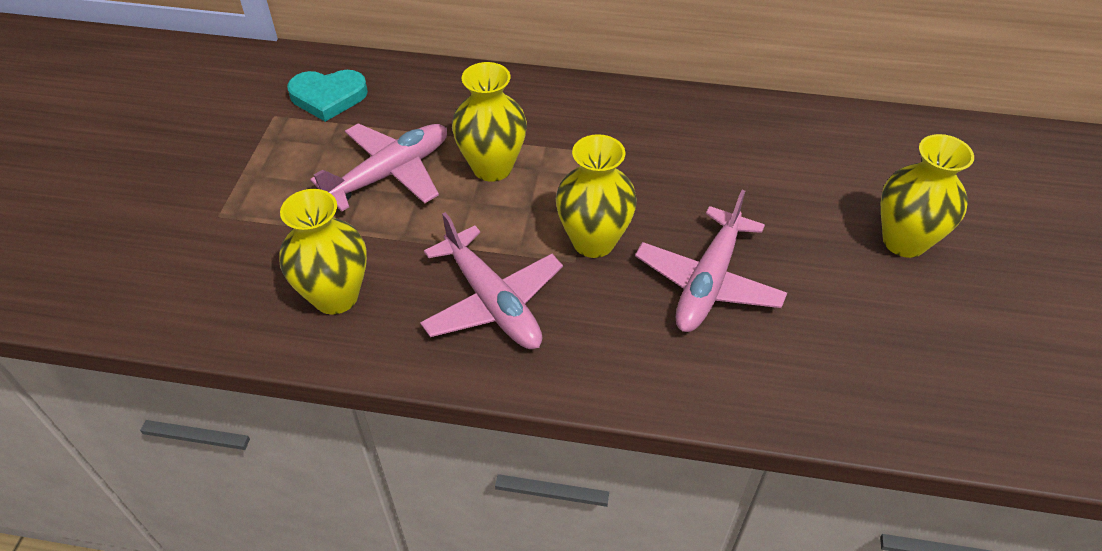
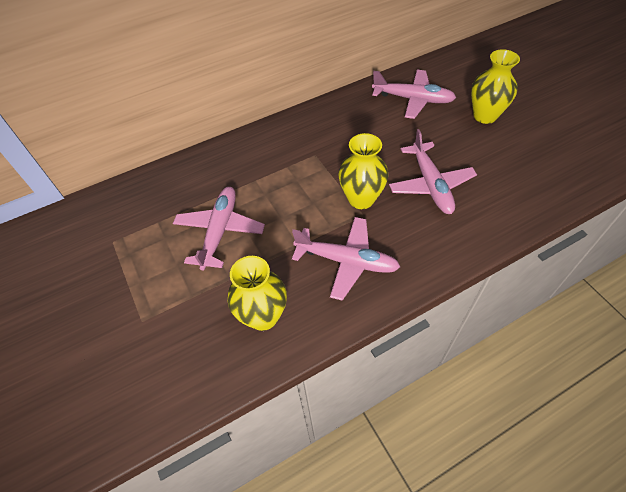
camera: 35 degrees left, 5 degrees up
turquoise heart [287,70,368,122] -> none
yellow vase [452,62,527,182] -> none
none -> pink plane [372,70,456,119]

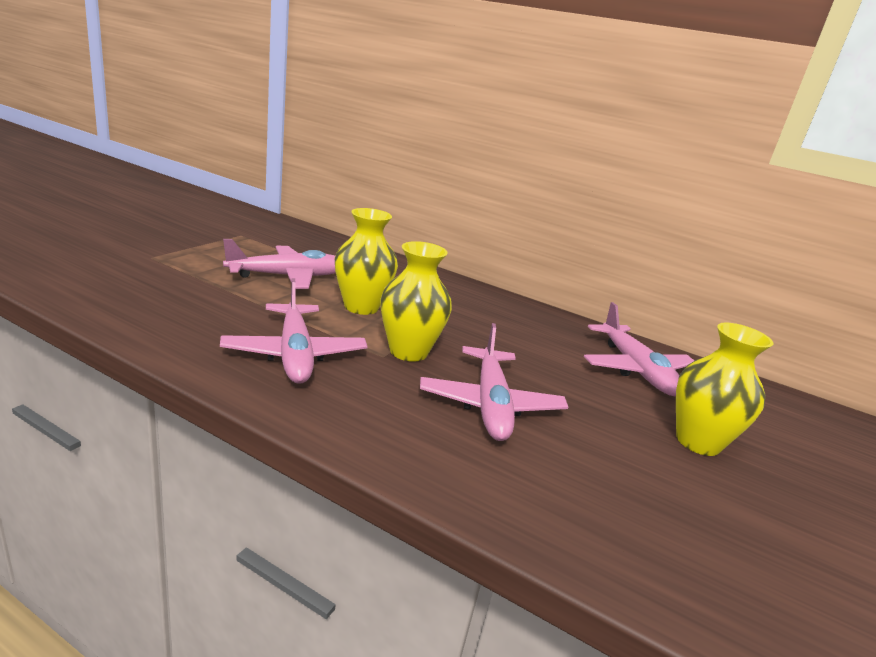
camera: 50 degrees right, 30 degrees down
yellow vase [228,256,287,331] -> yellow vase moved to [335,208,398,315]
pink plane [389,129,477,214] -> pink plane turned 45 degrees counterclockwise [420,323,568,441]

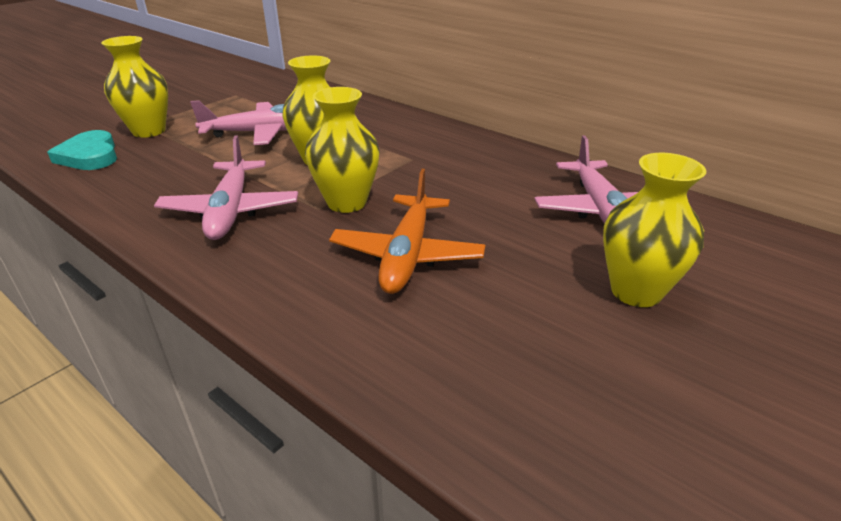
camera: 15 degrees right, 10 degrees up
pink plane [420,323,568,441] -> orange plane [329,169,485,294]
none -> turquoise heart [47,130,117,170]
none -> yellow vase [101,36,168,138]

